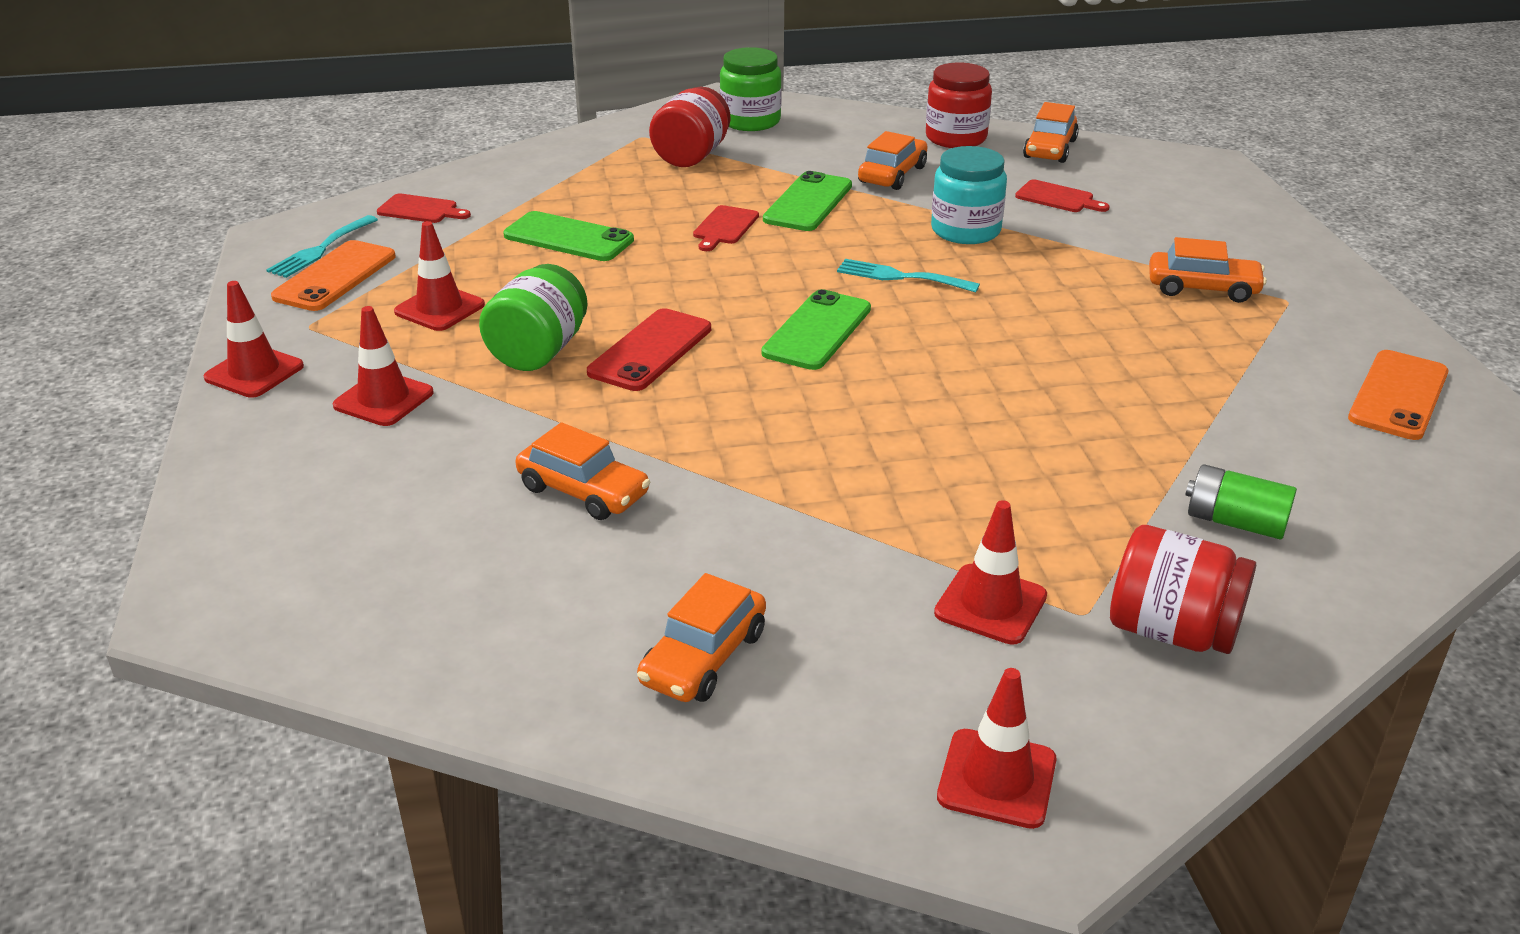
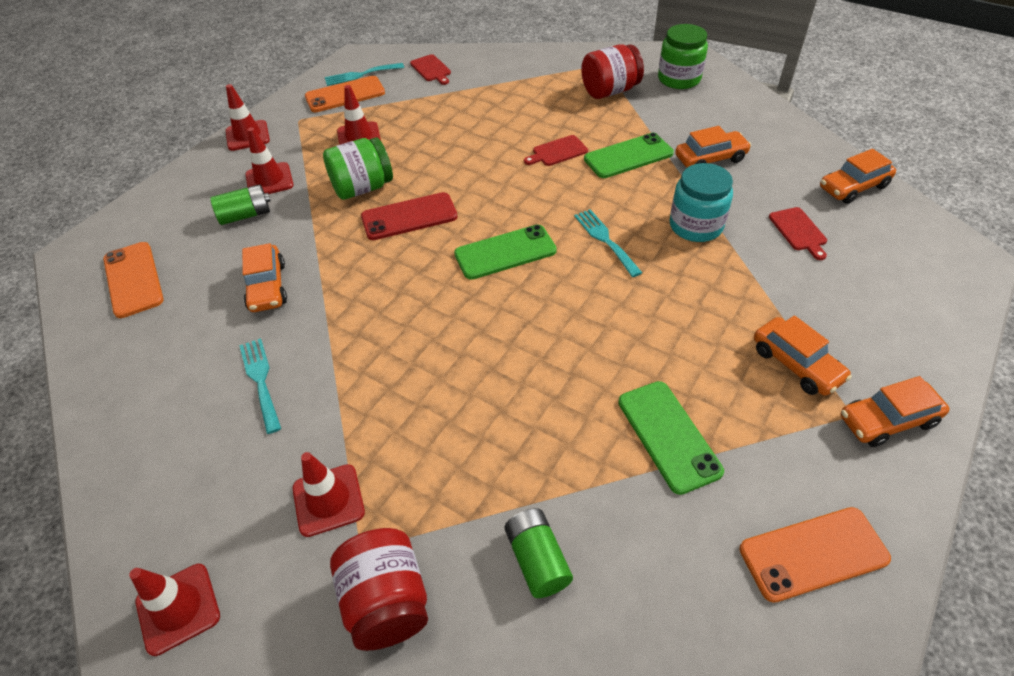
camera: 45 degrees right, 15 degrees up
green phone [503,211,634,261] -> green phone moved to [618,381,724,495]
orange car [637,573,766,702] -> orange car moved to [841,376,950,447]
red jar [926,63,992,148] -> none
none -> orange phone [103,242,164,318]
none -> green battery [210,184,271,225]
none -> turquoise fork [239,338,281,434]

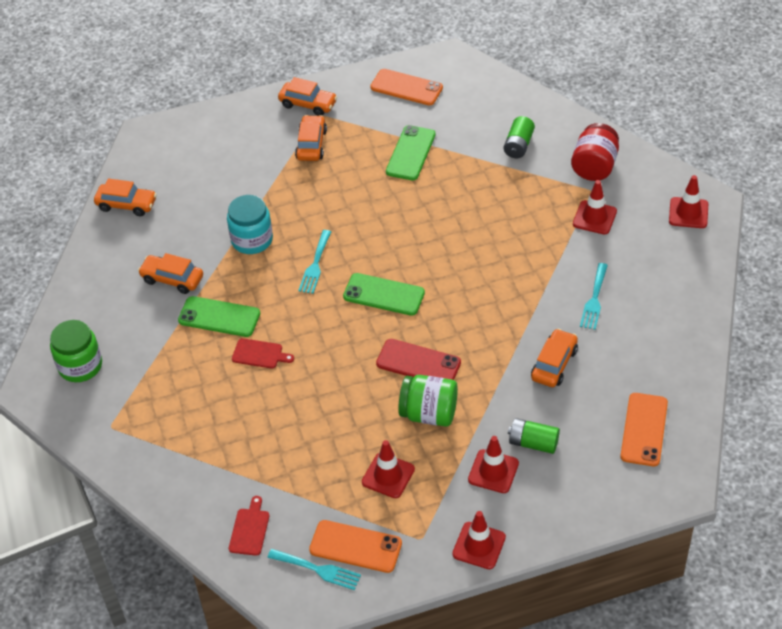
camera: 140 degrees left, 0 degrees up
red jar [581,44,644,99] -> none
red cutting board [769,207,827,260] -> none

